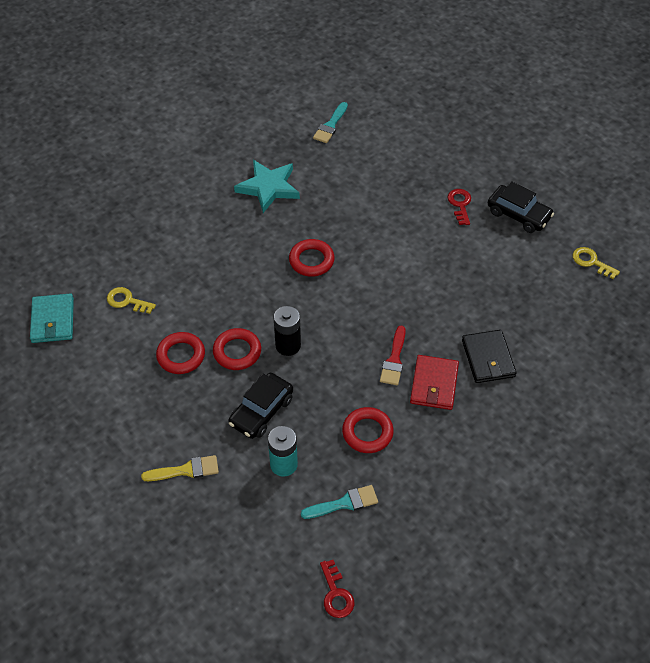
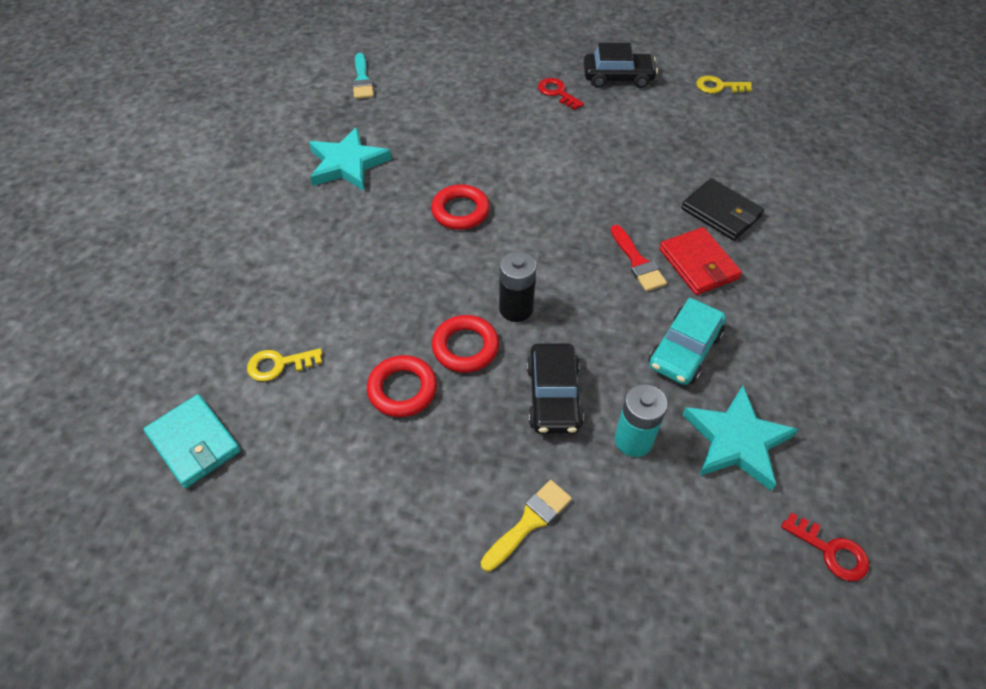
camera: 35 degrees left, 0 degrees up
turquoise brush [301,485,378,519] -> turquoise star [683,386,799,491]
red ring [342,407,394,453] -> turquoise car [648,298,726,385]

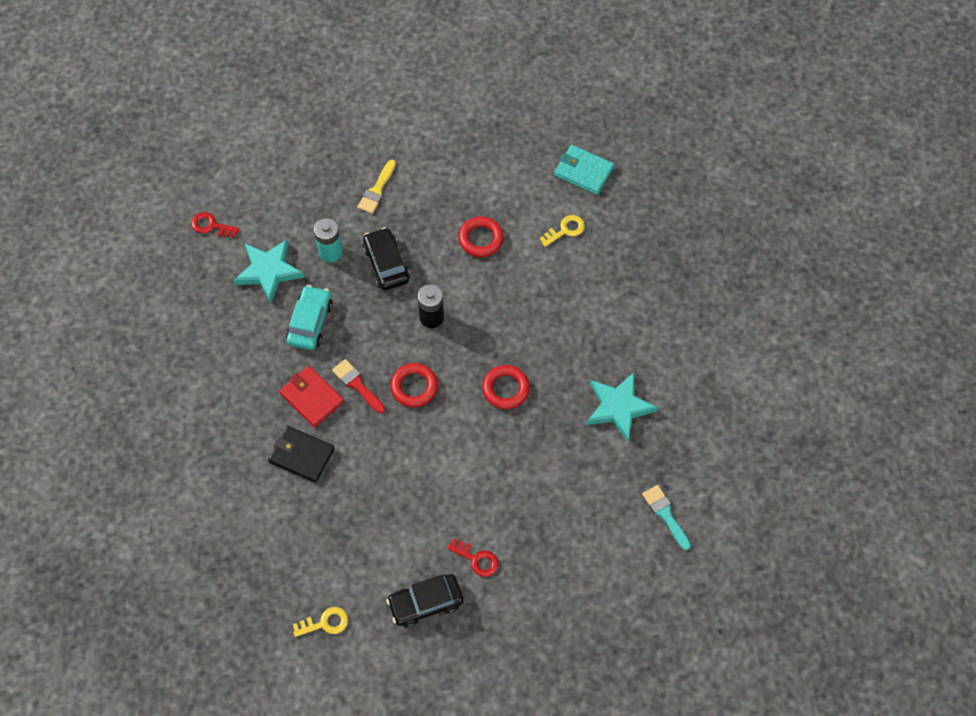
camera: 160 degrees right, 10 degrees up
red ring [432,315,499,373] -> red ring moved to [390,363,438,407]

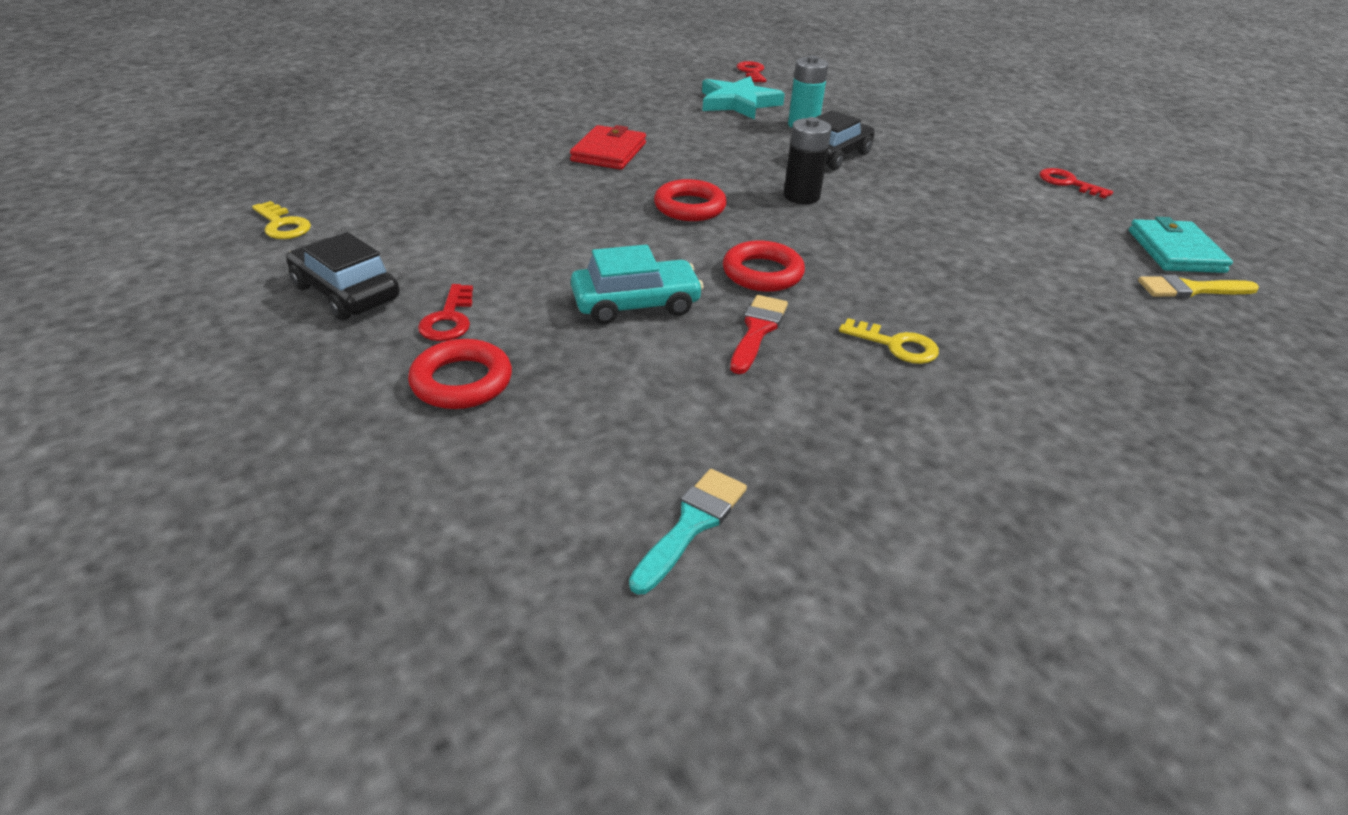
camera: 60 degrees right, 25 degrees down
black wallet [268,426,335,483] -> none
turquoise car [286,285,333,350] -> turquoise car moved to [571,245,704,324]
red brush [332,359,385,413] -> red brush moved to [730,295,788,374]
yellow brush [358,160,396,214] -> yellow brush moved to [1138,275,1259,298]
red ring [458,216,504,257] -> red ring moved to [408,339,512,409]
yellow key [539,215,585,247] -> yellow key moved to [839,318,939,364]
turquoise star [586,372,658,441] -> none
none -> red key [1039,168,1113,199]

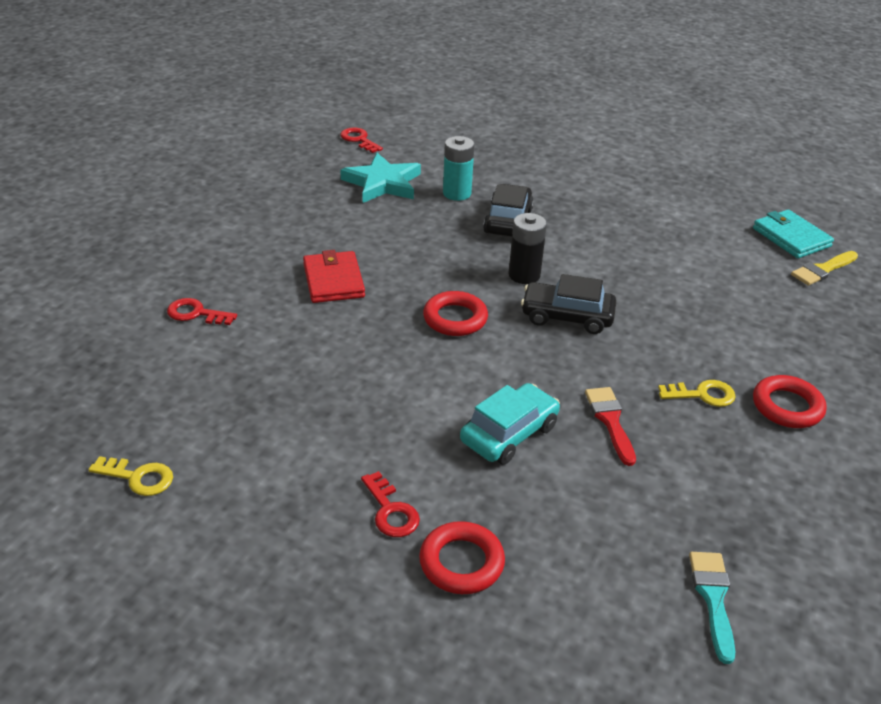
camera: 30 degrees left, 0 degrees up
black car [286,232,400,320] -> black car moved to [521,274,616,334]
red ring [723,240,805,292] -> red ring moved to [753,375,827,428]
red key [1039,168,1113,199] -> red key moved to [167,298,237,325]

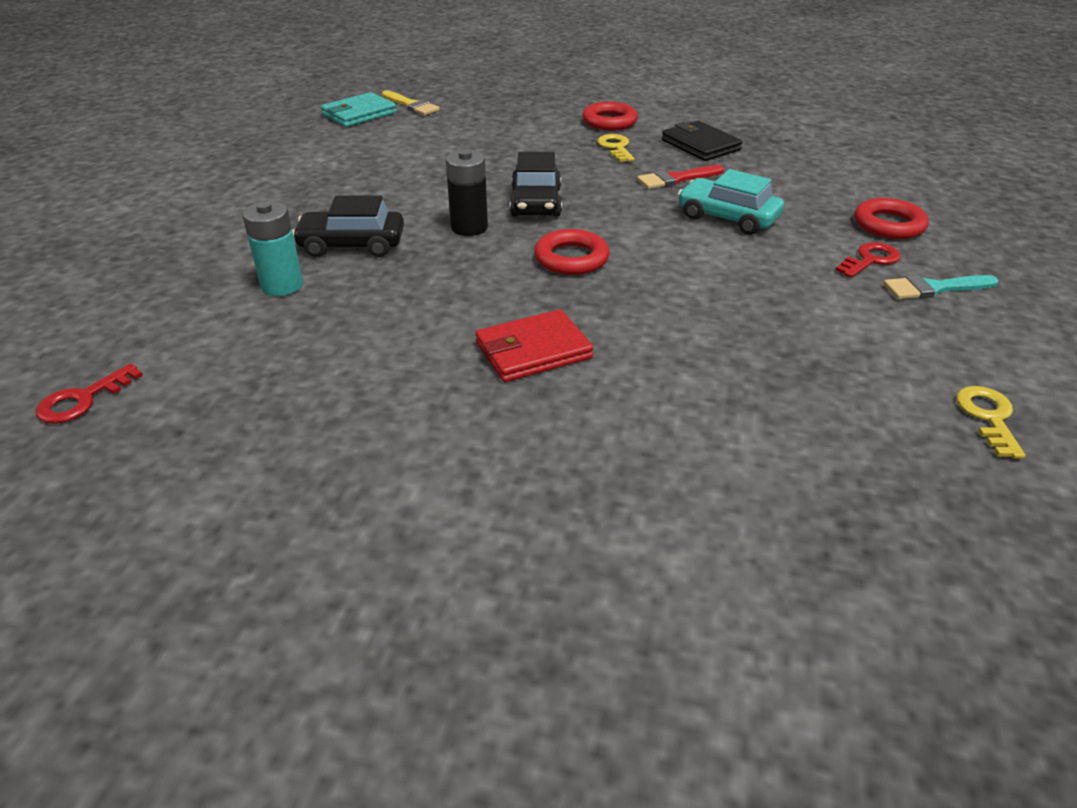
camera: 100 degrees left, 0 degrees up
red key [167,298,237,325] -> none
turquoise star [341,153,421,203] -> none
turquoise brush [689,552,735,664] -> turquoise brush moved to [884,275,998,299]
none -> black wallet [662,121,743,161]

